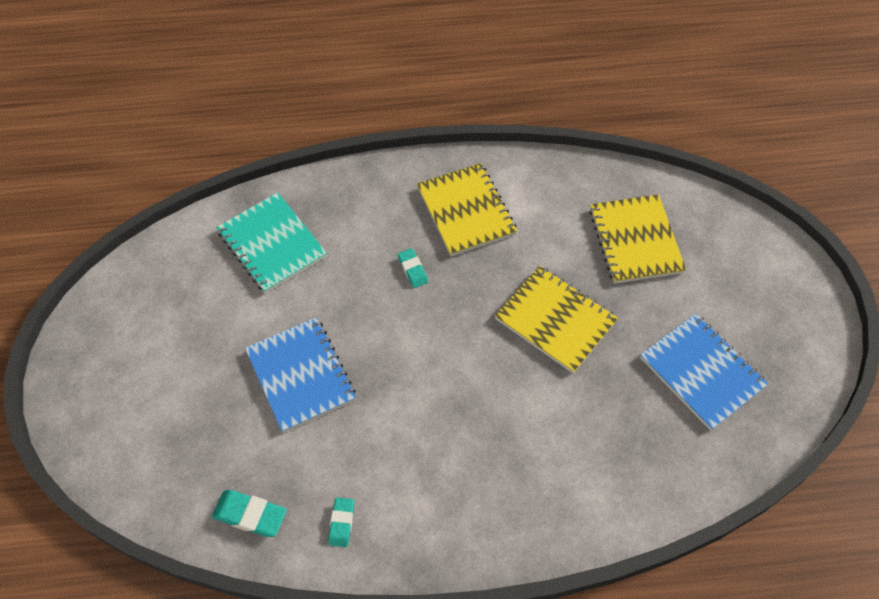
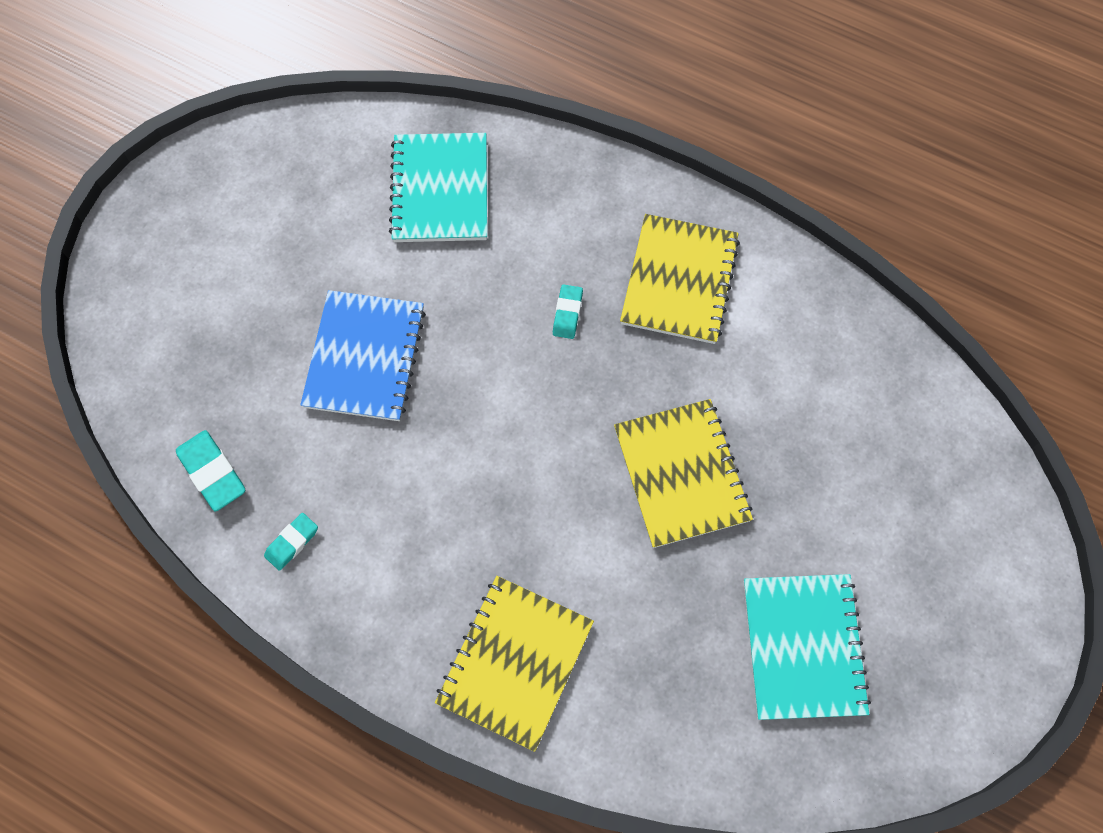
camera: 35 degrees right, 10 degrees up
yellow notebook [589,194,686,284] -> yellow notebook moved to [435,576,594,752]
blue notebook [640,313,768,431] -> turquoise notebook [744,574,871,720]

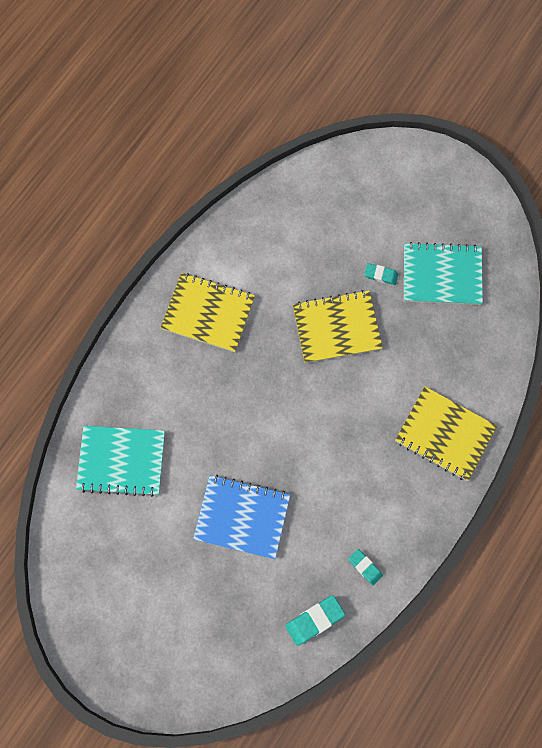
camera: 85 degrees left, 5 degrees up
turquoise eraser [553,285,583,339] -> turquoise eraser moved to [364,263,399,285]

